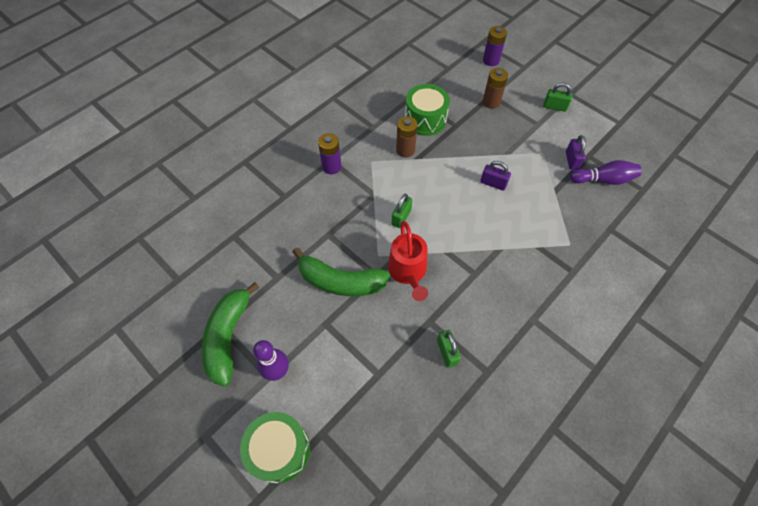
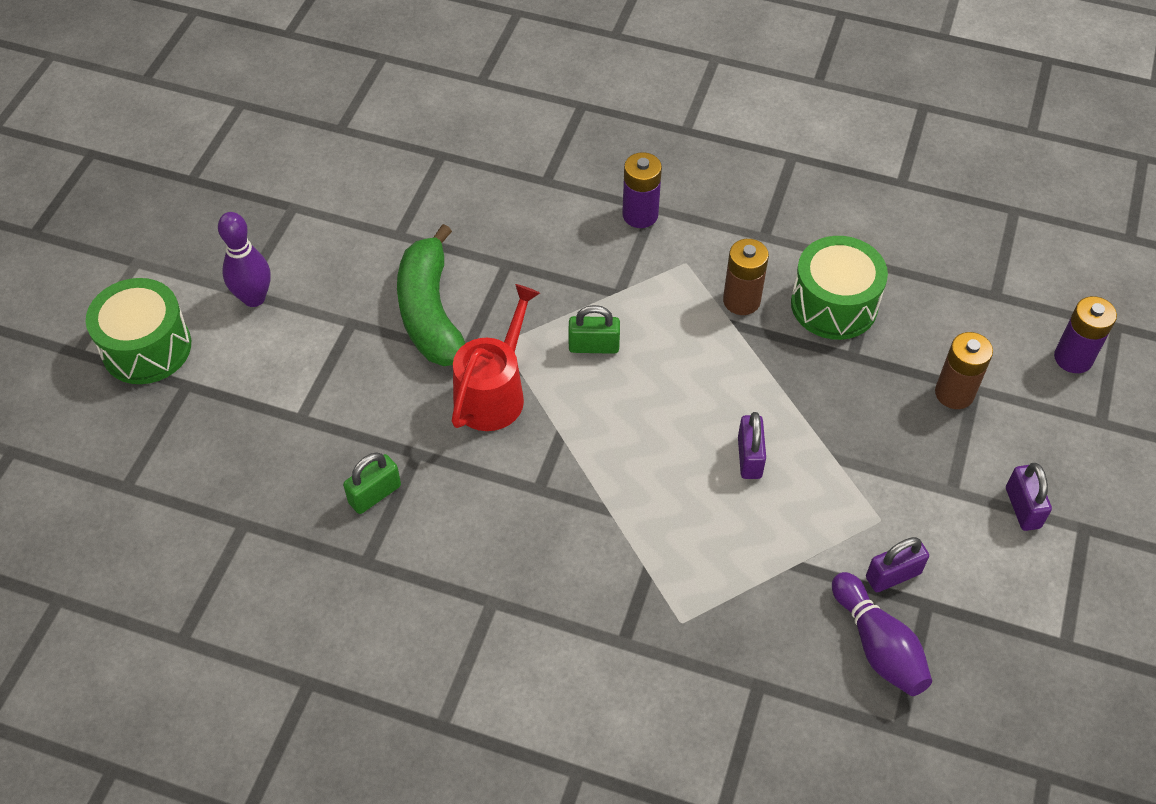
camera: 65 degrees right, 5 degrees down
green banana [202,282,260,387] -> none
red watering can [388,221,428,301] -> red watering can turned 150 degrees clockwise [452,284,540,431]
green padlock [543,83,573,112] -> purple padlock [1006,463,1052,531]

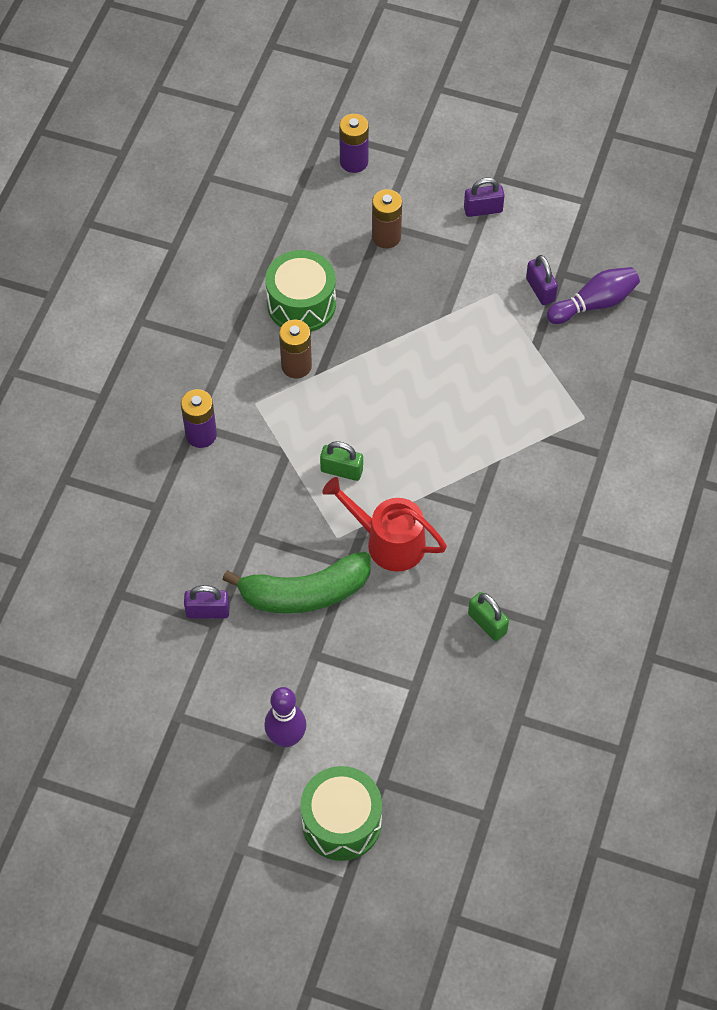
camera: 90 degrees left, 5 degrees up
green padlock [568,305,620,354] -> green padlock turned 75 degrees counterclockwise [320,441,363,481]
purple padlock [738,412,766,479] -> purple padlock moved to [184,585,229,618]

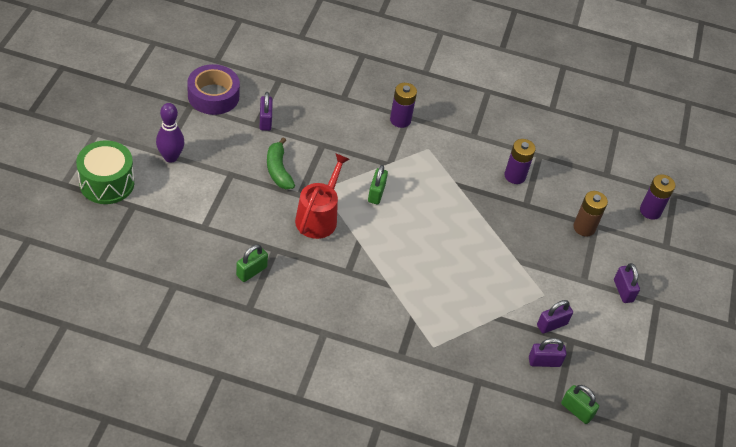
camera: 80 degrees right, 10 degrees down
green banana [222,552,371,614] -> green banana [267,137,295,189], size x0.64
green drum [265,250,336,332] -> purple battery [504,139,536,184]
brown battery [279,320,312,378] -> none
purple bowling pin [547,267,640,324] -> purple padlock [529,338,566,367]
none -> purple tape [187,64,240,115]
none -> green padlock [561,385,599,424]

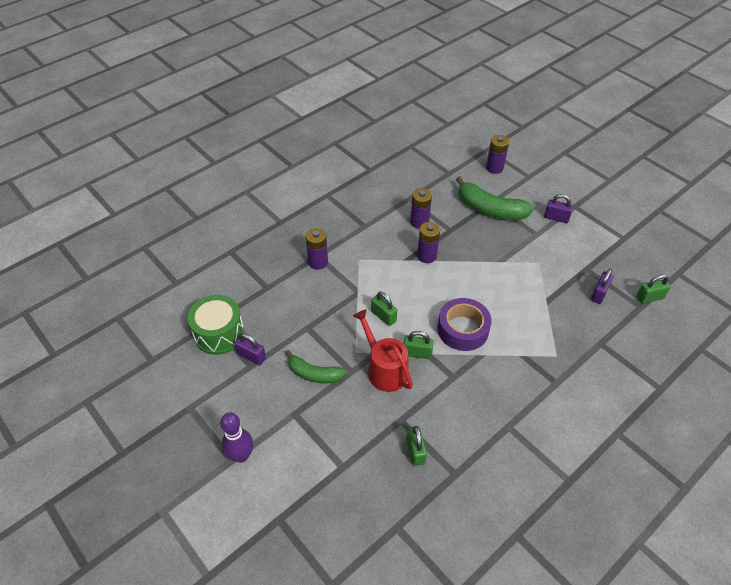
camera: 50 degrees left, 0 degrees up
green drum [76,140,134,204] -> green drum moved to [188,295,244,355]
purple tape [187,64,240,115] -> purple tape moved to [437,298,492,351]
purple padlock [537,300,573,333] -> none
brown battery [573,191,608,237] -> green banana [456,176,534,220]
none -> green padlock [403,331,434,359]
none -> purple battery [417,222,440,263]

